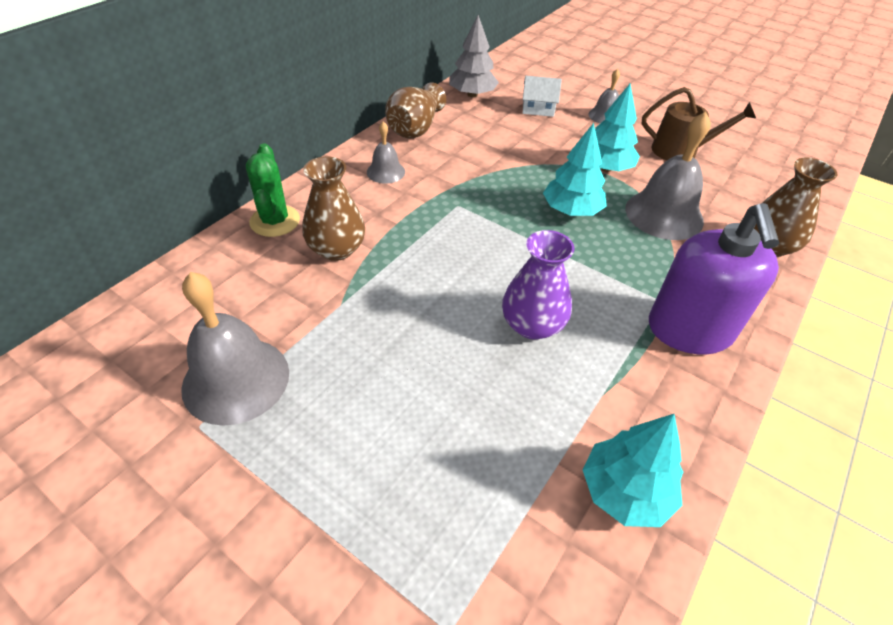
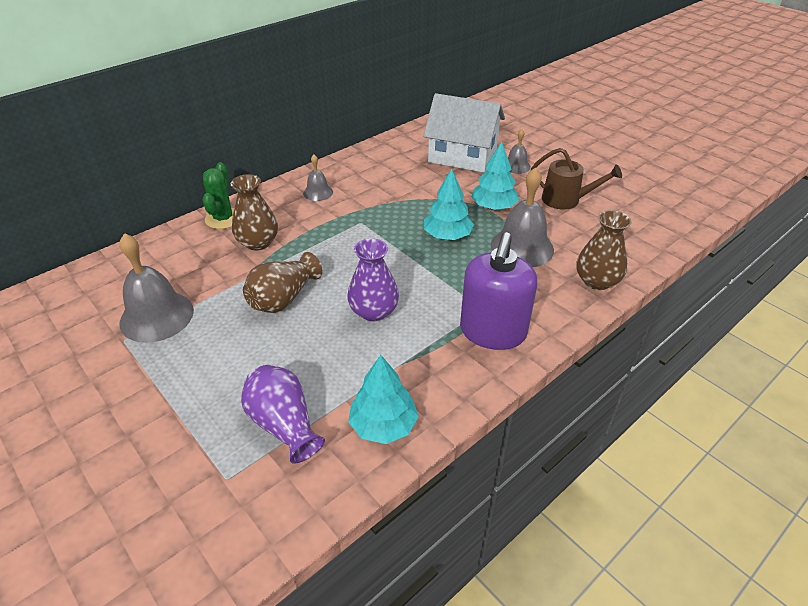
camera: 15 degrees right, 5 degrees down
brown vase [385,83,446,139] -> brown vase moved to [243,252,322,313]
grey tree [449,15,499,97] -> none
white house [523,76,562,117] -> white house [423,93,505,173], size x2.23
none -> purple vase [241,365,325,464]

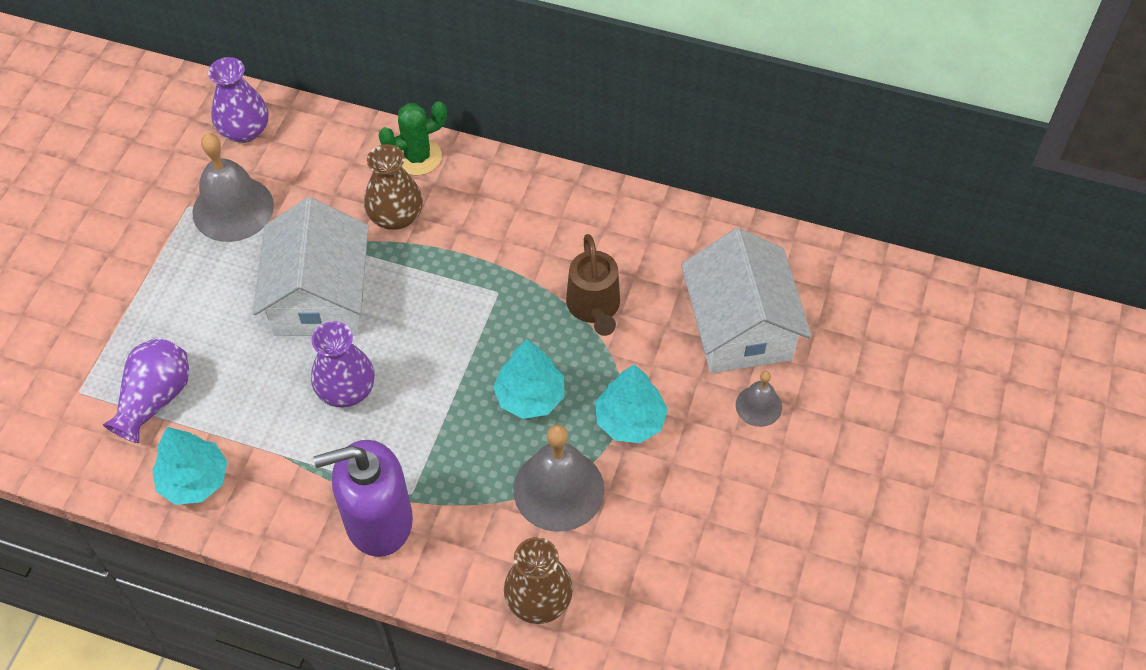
camera: 60 degrees right, 15 degrees up
brown vase [243,252,322,313] -> white house [253,197,369,336]
grey bell [303,155,333,201] -> none
brown watering can [531,148,622,210] -> brown watering can moved to [566,234,620,336]
none -> purple vase [208,57,268,143]

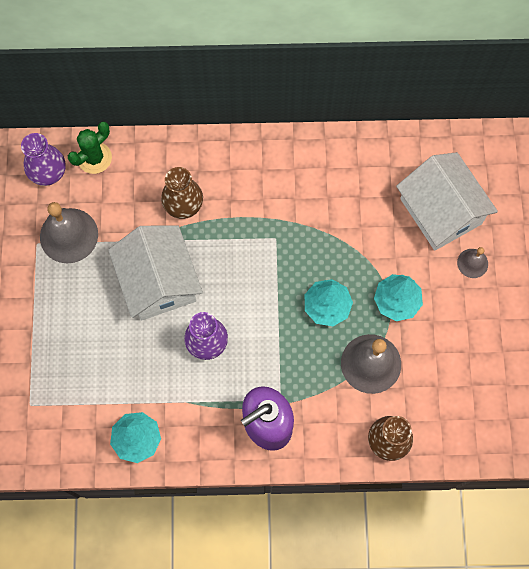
camera: 20 degrees left, 15 degrees up
purple vase [103,337,189,443] -> none
green cactus [378,101,447,176] -> green cactus moved to [68,121,112,174]
brown watering can [566,234,620,336] -> none

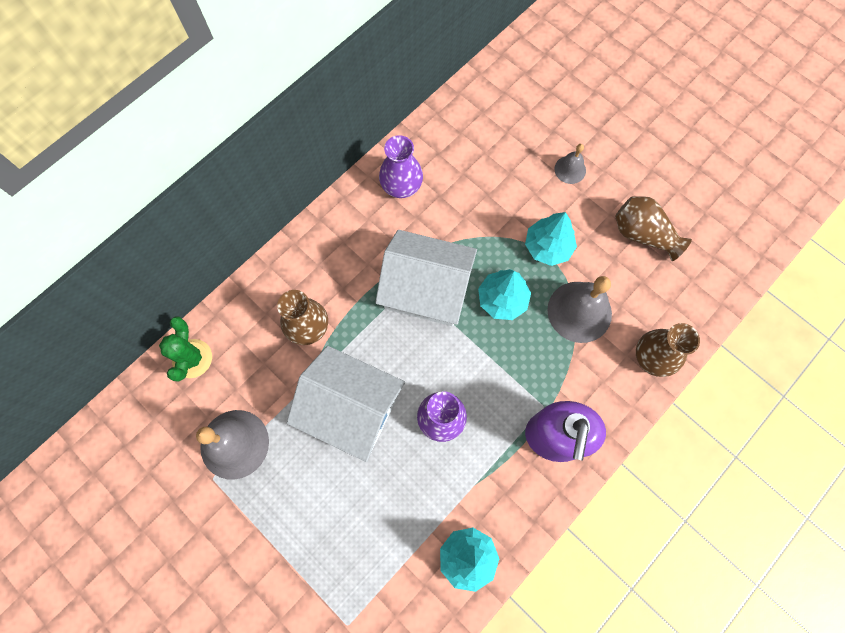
camera: 45 degrees left, 0 degrees up
purple vase [21,133,66,186] -> purple vase moved to [379,135,423,198]
white house [396,152,498,251] -> white house moved to [375,230,477,326]
none -> brown vase [615,196,692,261]

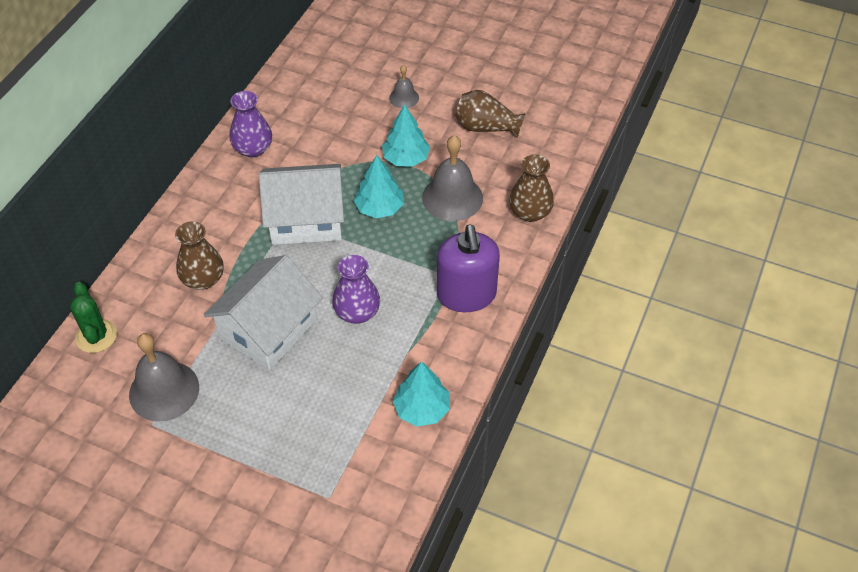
camera: 20 degrees left, 20 degrees down
white house [287,346,405,462] -> white house turned 60 degrees counterclockwise [204,255,323,370]

